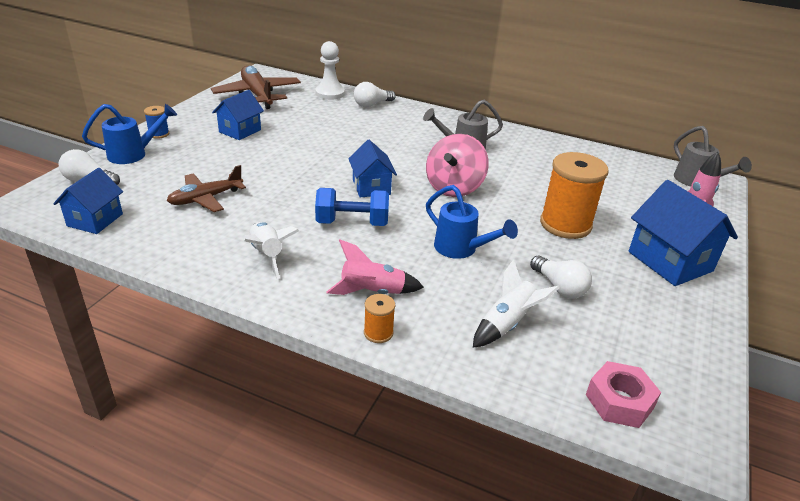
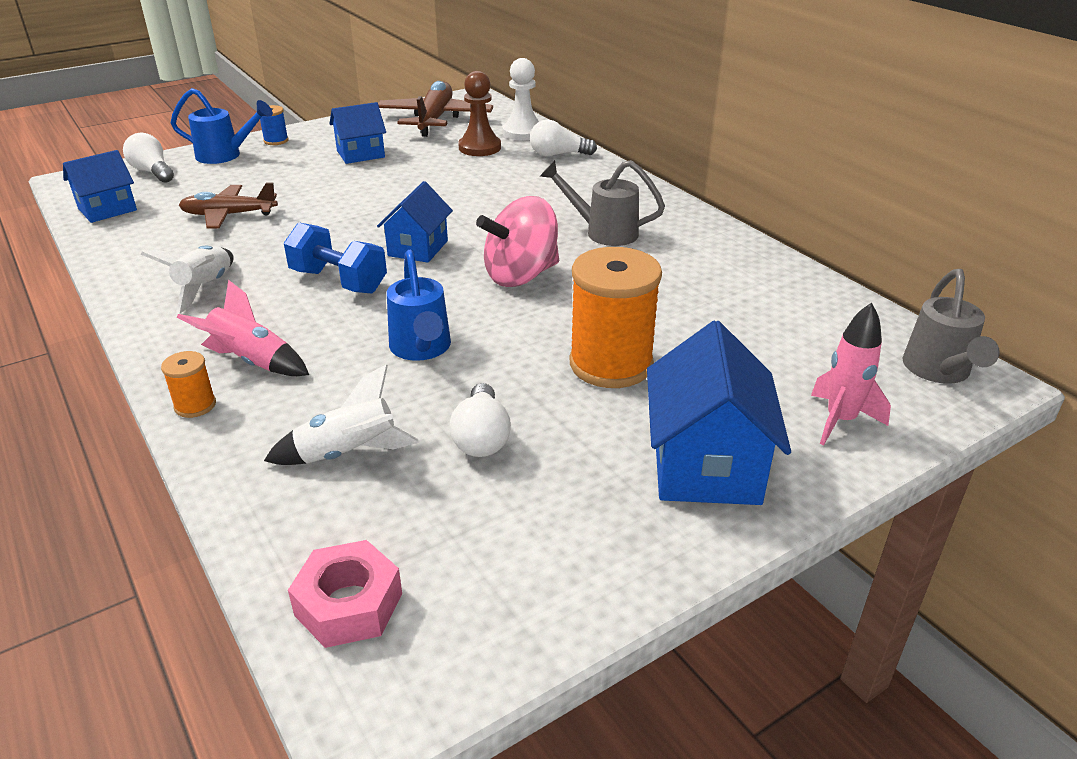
camera: 35 degrees right, 0 degrees up
none -> brown pawn [458,71,501,156]

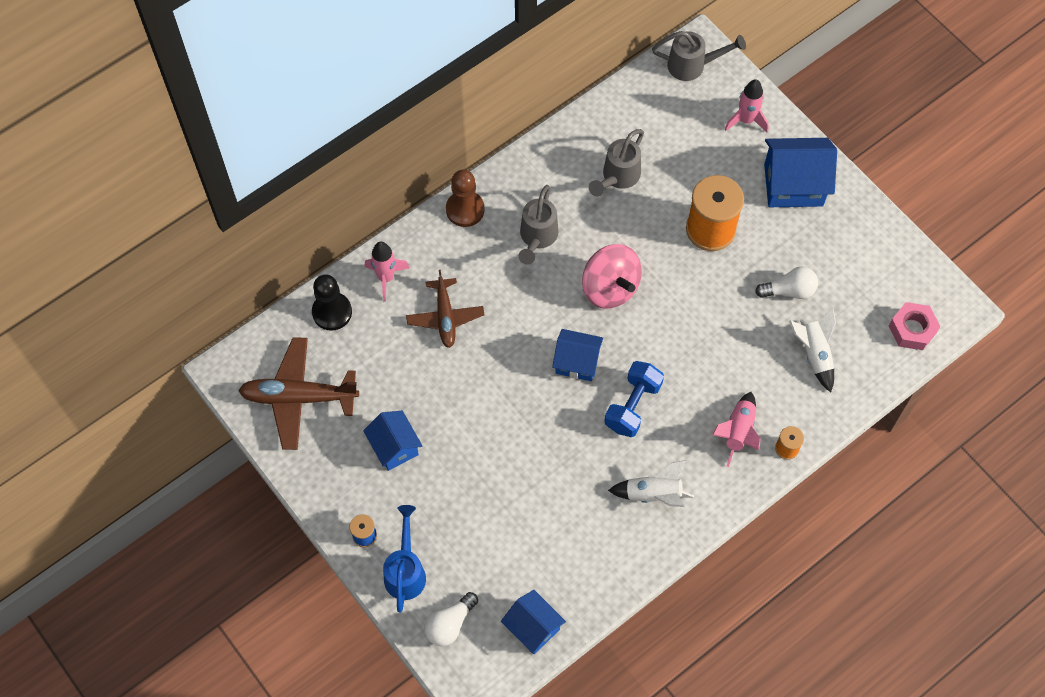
camera: 95 degrees left, 30 degrees up
brown plane [179,182,278,229] -> brown plane moved to [406,270,484,348]
blue watering can [387,249,451,361] -> none
brown pawn [458,71,501,156] -> brown pawn moved to [446,170,485,227]
white pawn [503,58,539,140] -> black pawn [312,274,352,331]
white light bulb [530,120,597,157] -> pink rocket [365,242,409,301]
none -> grey watering can [589,129,644,196]

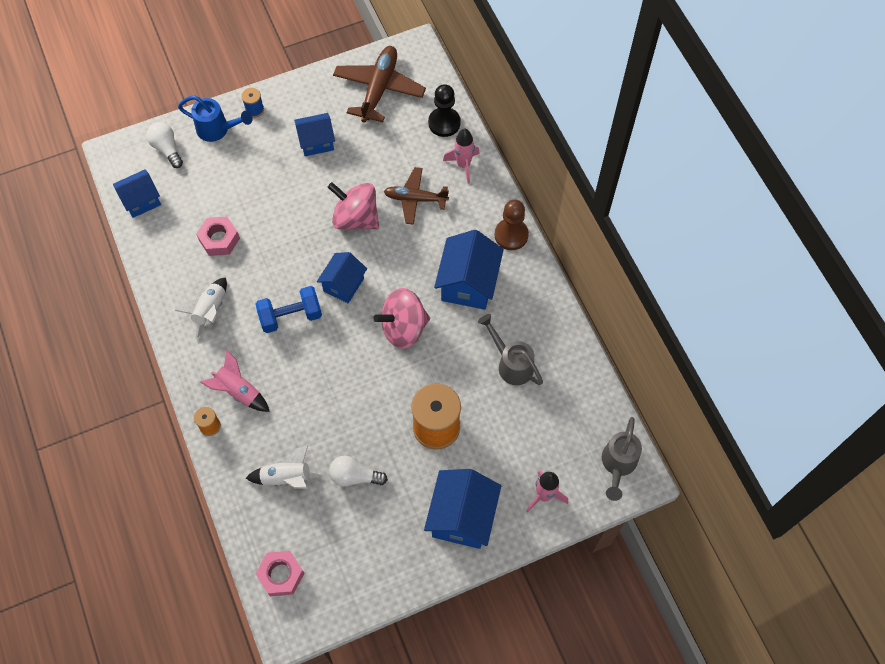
camera: 105 degrees right, 0 degrees up
grey watering can [518,185,559,265] -> blue house [434,230,504,310]
blue dumbbell [604,361,664,437] -> blue dumbbell turned 60 degrees counterclockwise [255,286,322,333]
white light bulb [755,266,818,299] -> white light bulb turned 90 degrees clockwise [329,456,388,487]
none -> pink nut [196,217,240,256]
none -> pink spinning top [327,182,379,230]

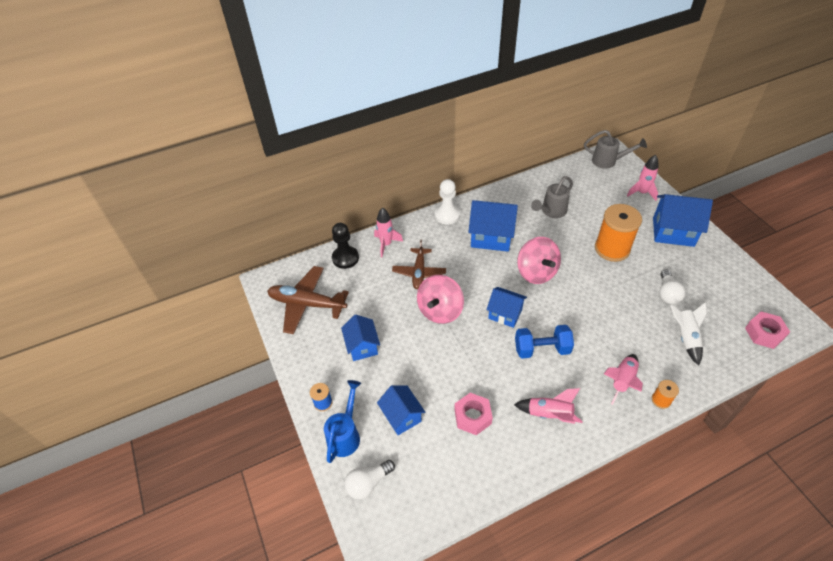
camera: 90 degrees left, 15 degrees down
blue house [113,169,161,218] -> blue house moved to [377,385,425,435]
white rocket [175,277,227,339] -> pink rocket [514,388,583,424]
blue dumbbell [255,286,322,333] -> blue dumbbell turned 75 degrees counterclockwise [515,325,574,359]
brown pawn [495,200,529,250] -> white pawn [435,179,460,225]

